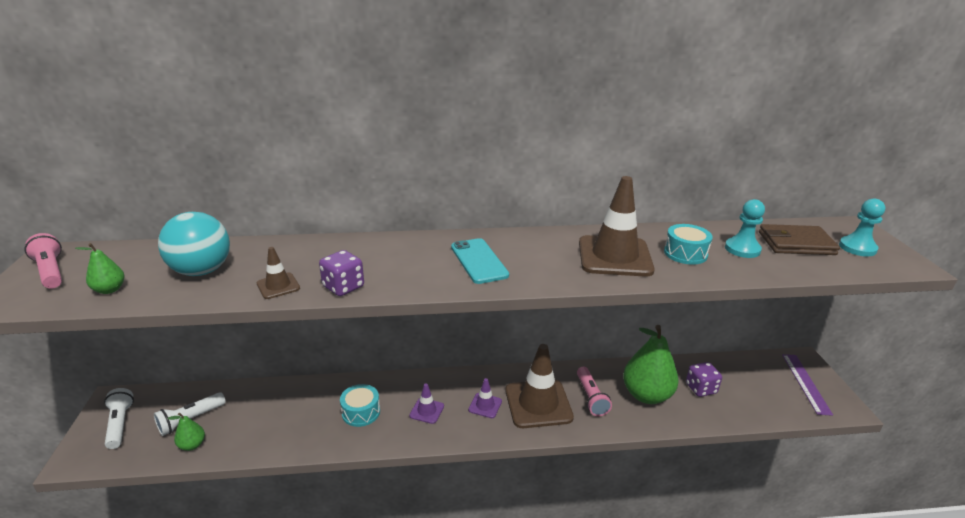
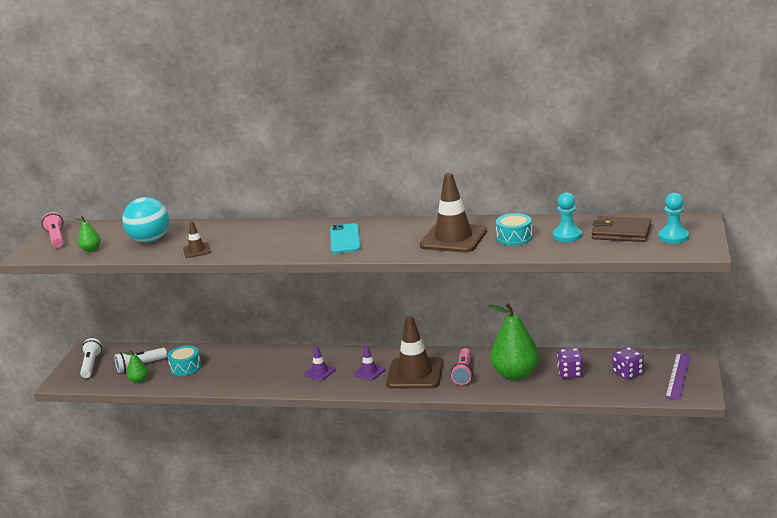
camera: 20 degrees right, 5 degrees down
purple dice [319,250,364,296] -> purple dice moved to [613,347,644,380]
turquoise drum [340,384,380,427] -> turquoise drum moved to [167,345,201,376]

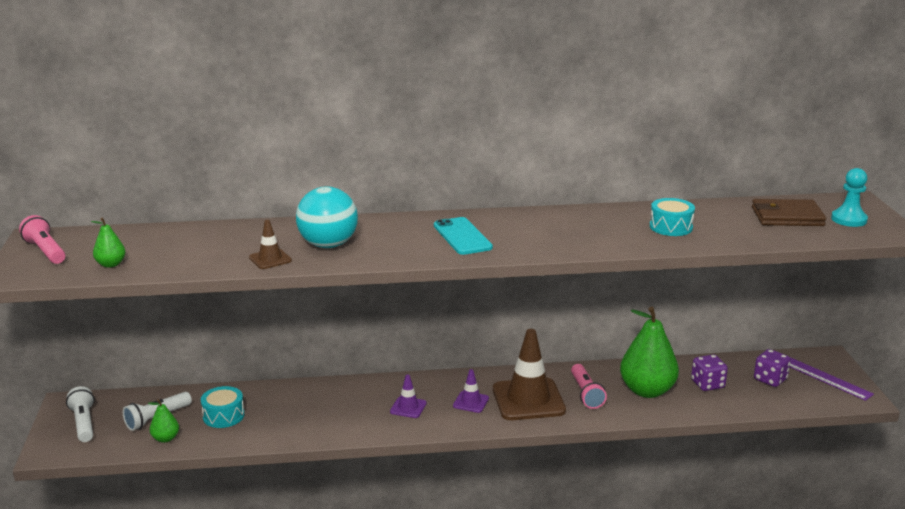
camera: 20 degrees left, 0 degrees up
turquoise ball [122,197,169,243] -> turquoise ball moved to [296,186,358,248]
brown traffic cone [420,173,487,252] -> none
turquoise pawn [553,192,582,242] -> none
purple ruler [665,353,691,400] -> purple ruler turned 45 degrees counterclockwise [790,357,874,401]

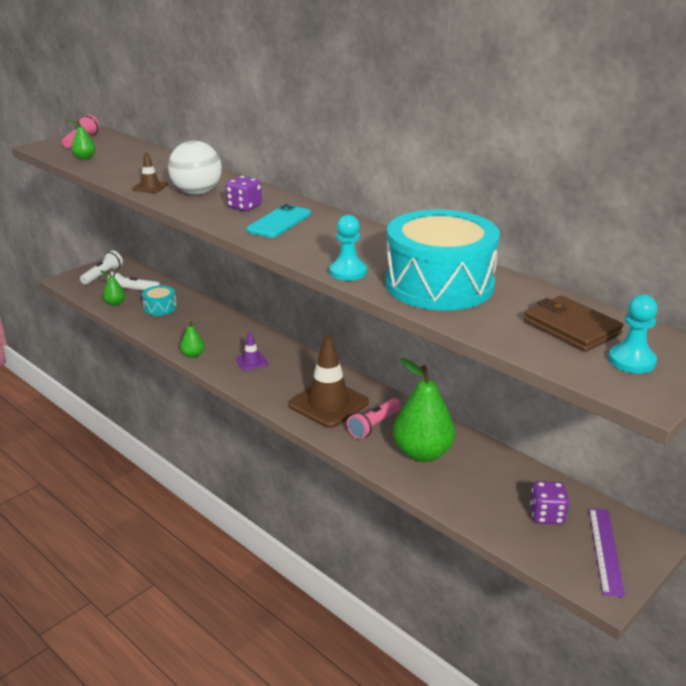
camera: 50 degrees right, 5 degrees up
turquoise ball [296,186,358,248] -> white ball [168,141,222,195]
purple traffic cone [453,369,489,413] -> none
turquoise drum [650,198,695,236] -> turquoise drum [385,209,500,310], size x2.27
purple dice [691,354,728,391] -> purple dice moved to [226,176,262,211]
none -> green pear [180,321,205,358]
none -> turquoise pawn [329,215,367,281]

